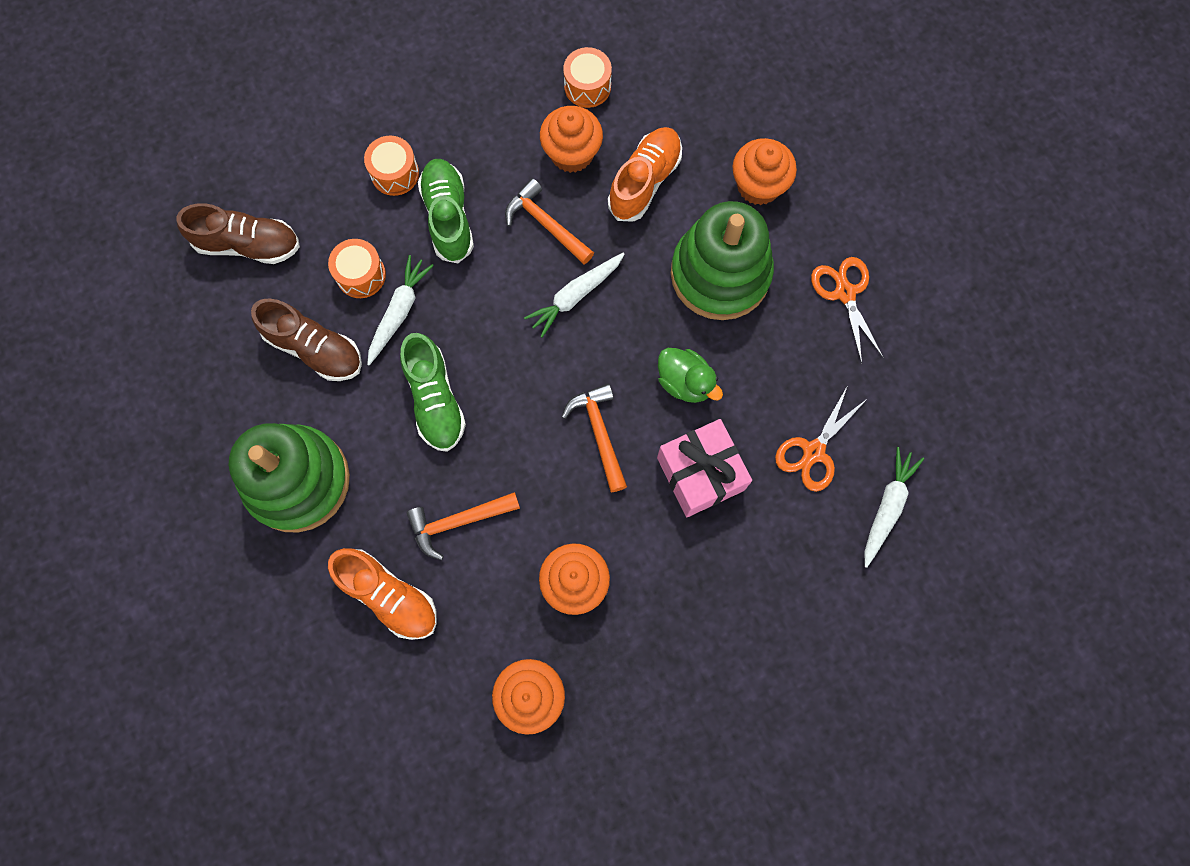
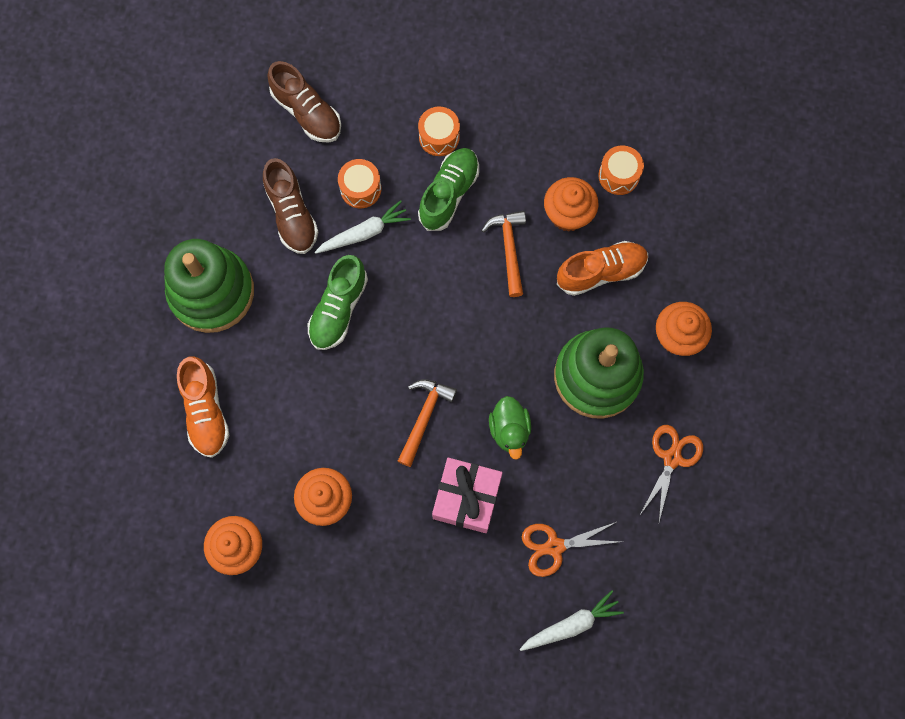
camera: 40 degrees right, 0 degrees up
orange hammer [407,492,520,560] -> none
white carrot [524,253,625,338] -> none

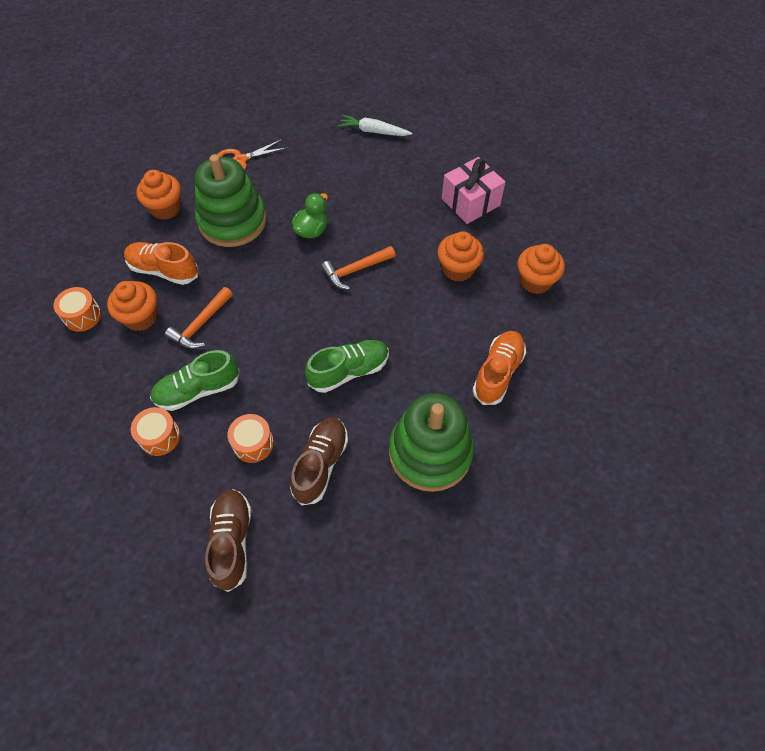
camera: 140 degrees left, 15 degrees down
white carrot [315,200,411,254] -> none
pink gift [432,458,503,533] -> pink gift moved to [442,157,505,224]
orange scissors [522,522,621,577] -> none

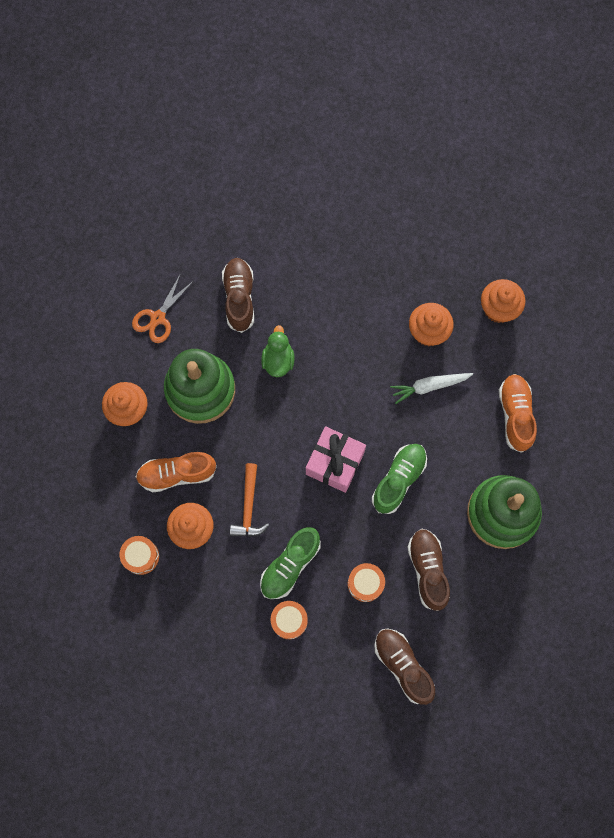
camera: 30 degrees left, 15 degrees up
orange hammer [321,246,395,290] -> none
white carrot [338,115,412,136] -> white carrot moved to [390,373,473,404]
pink gift [442,157,505,224] -> pink gift moved to [306,426,366,493]
none -> brown shoe [222,258,254,333]

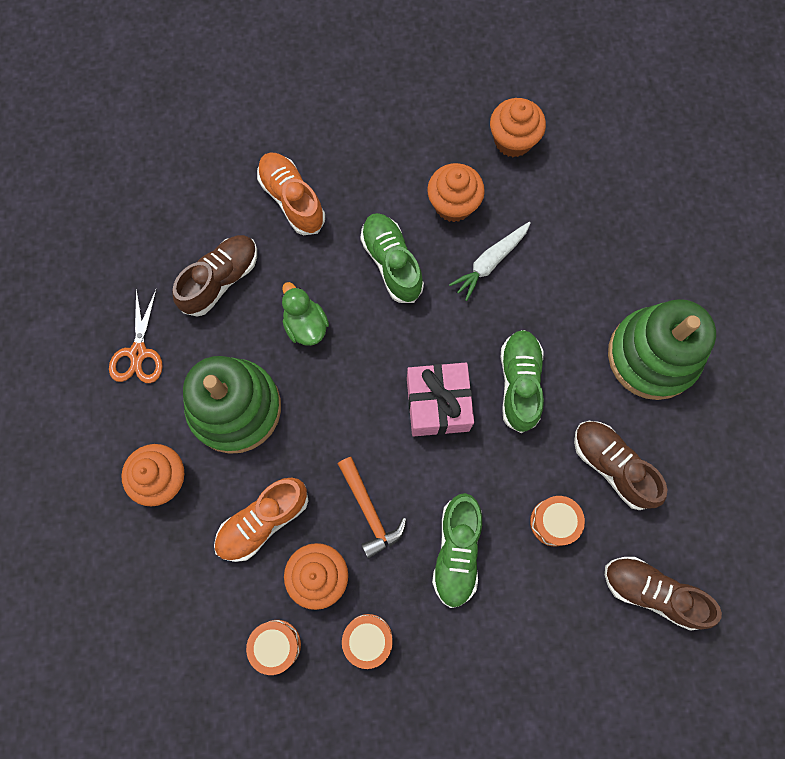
camera: 30 degrees left, 0 degrees up
brown shoe [222,258,254,333] -> brown shoe turned 75 degrees clockwise [172,235,257,317]
orange drum [271,601,308,639] -> orange drum moved to [342,614,393,669]
orange shoe [499,374,537,453] -> orange shoe moved to [257,152,325,235]
none -> green shoe [360,213,424,303]

